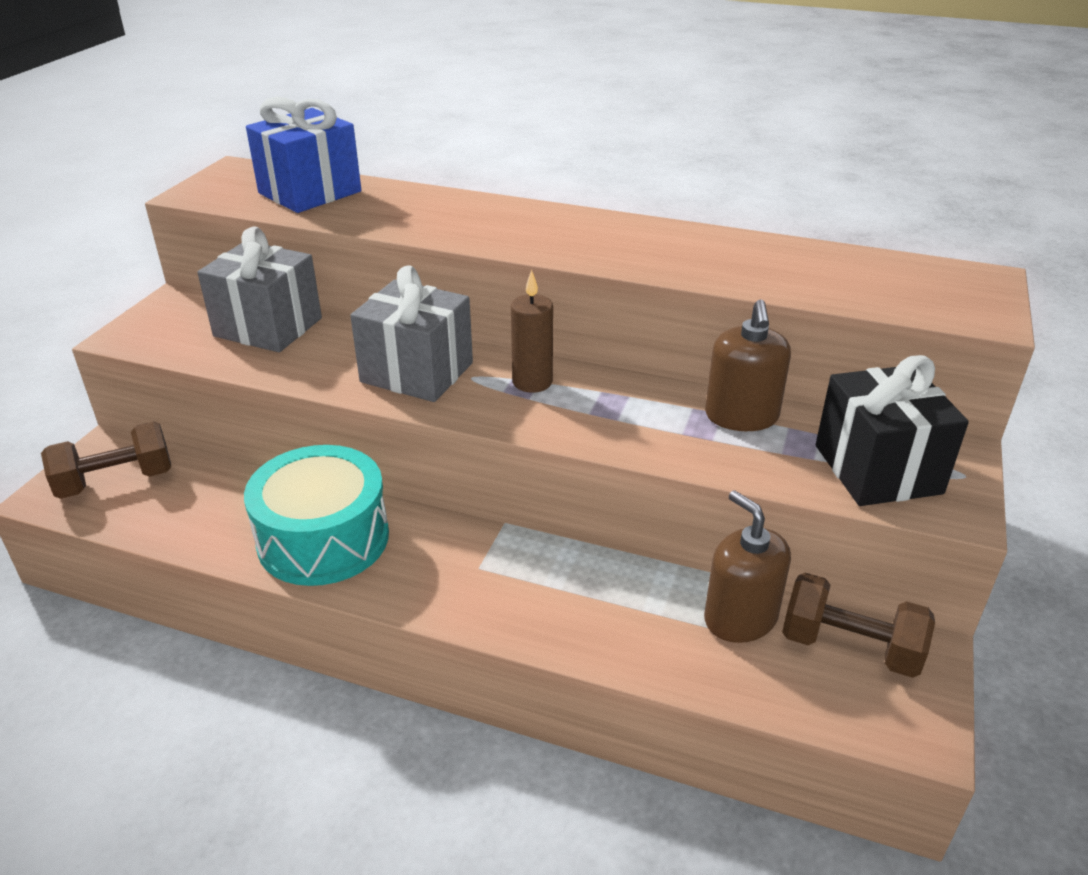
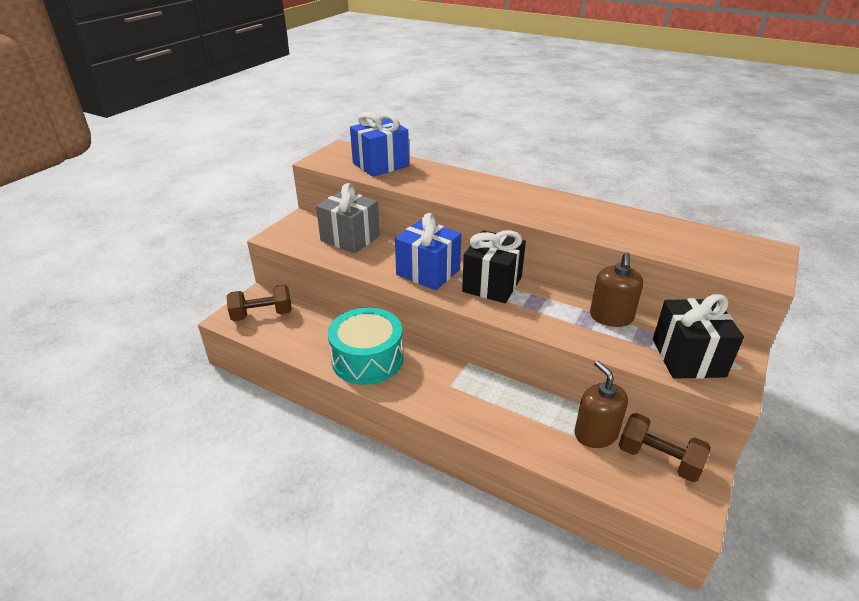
camera: 10 degrees right, 0 degrees up
grey gift [350,265,473,402] -> blue gift [395,213,461,290]
brown candle [511,270,553,393] -> black gift [462,230,526,303]

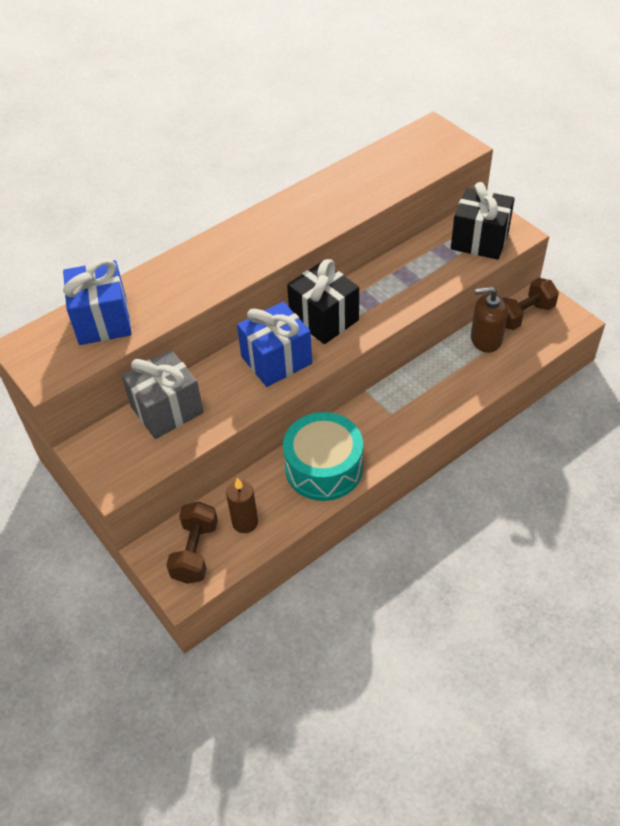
camera: 65 degrees left, 15 degrees up
brown soap dispenser [590,252,643,327] -> none
none -> brown candle [226,478,258,533]

